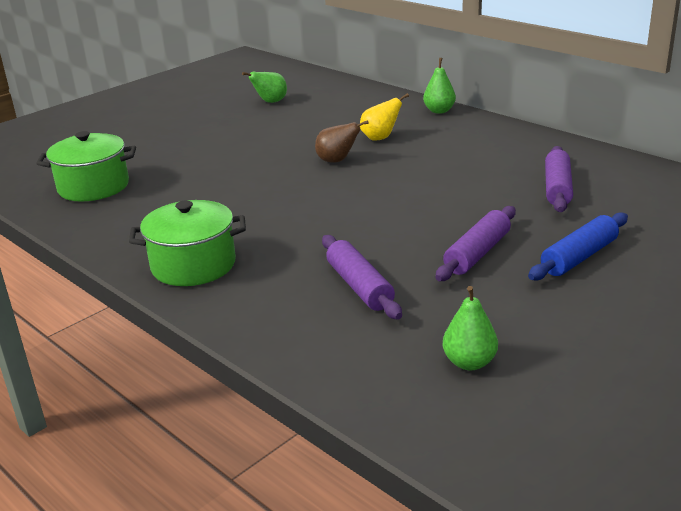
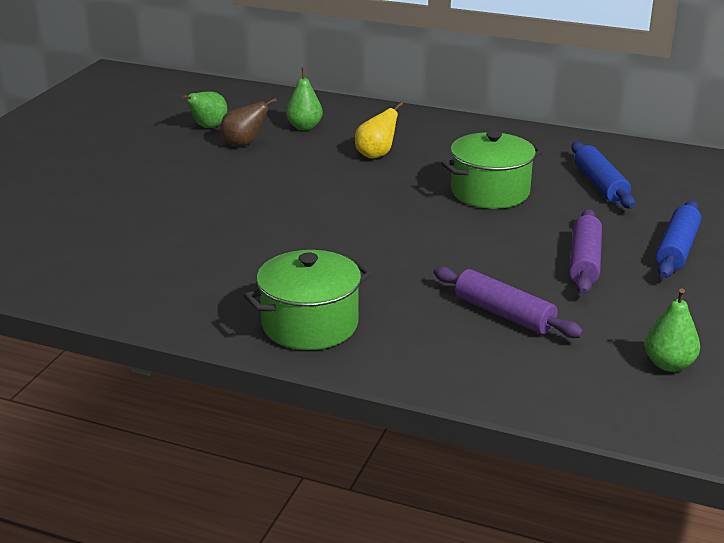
camera: 25 degrees left, 0 degrees up
green pot [36,131,136,202] -> green pot moved to [441,131,543,209]
brown pear [315,120,369,163] -> brown pear moved to [220,98,277,146]
green pear [423,58,456,114] -> green pear moved to [286,67,323,130]
purple rolling pin [545,146,573,212] -> blue rolling pin [571,141,635,209]

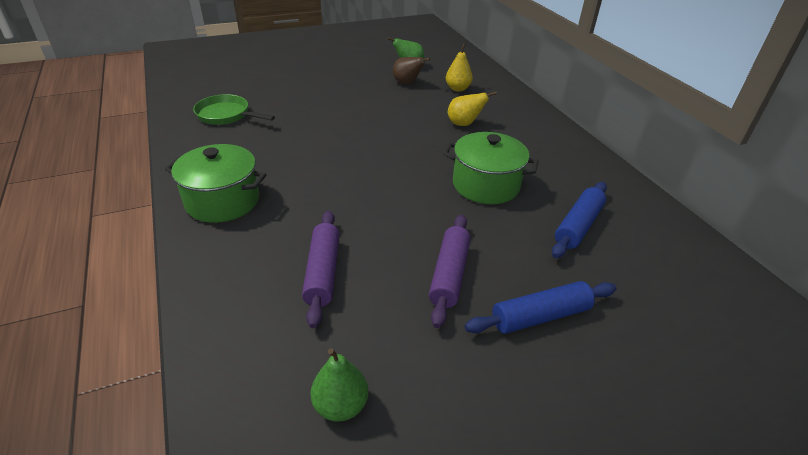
camera: 45 degrees right, 10 degrees up
green pear [286,67,323,130] -> yellow pear [446,44,473,92]
purple rolling pin [569,209,602,294] -> purple rolling pin turned 45 degrees counterclockwise [429,215,470,328]
none -> green pan [193,94,275,125]

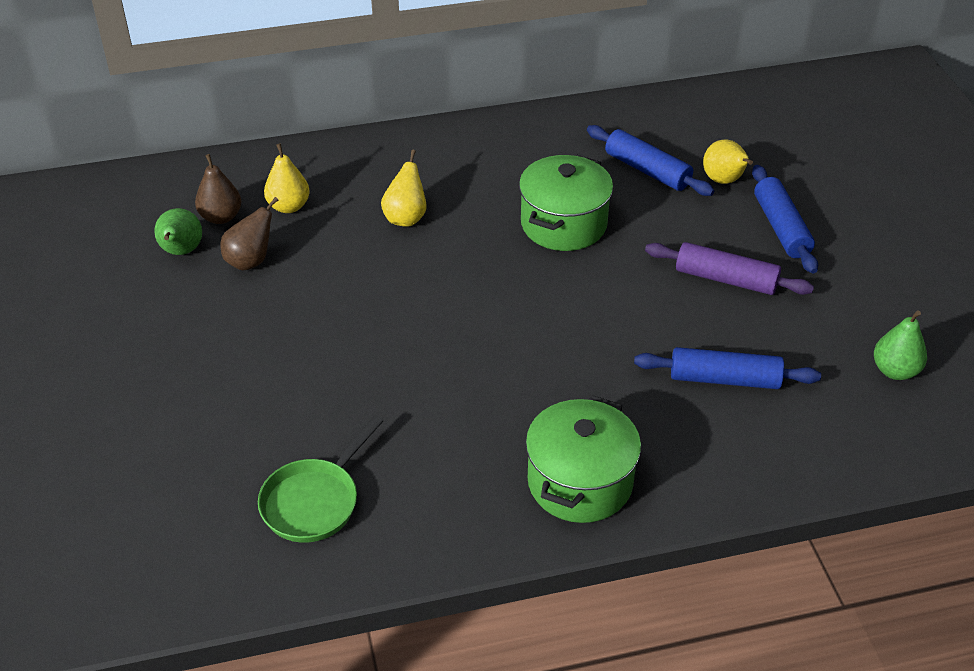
camera: 80 degrees left, 5 degrees up
purple rolling pin [302,211,340,328] -> blue rolling pin [634,347,821,389]
none -> brown pear [195,154,242,224]
none -> yellow pear [703,140,753,184]

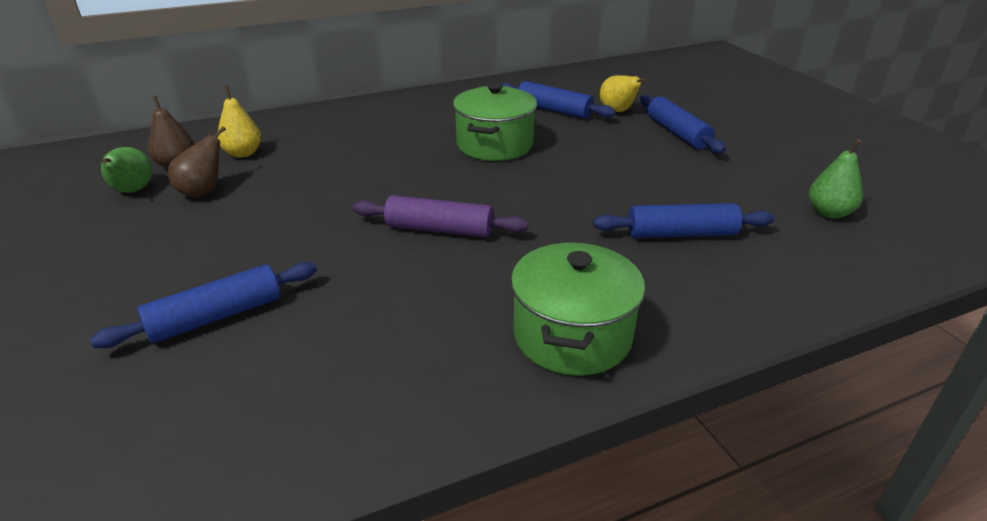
camera: 10 degrees left, 10 degrees down
green pan [258,415,383,543] -> none
yellow pear [381,150,427,227] -> none
purple rolling pin [645,242,814,295] -> purple rolling pin moved to [353,195,528,238]
none -> blue rolling pin [90,262,317,348]

